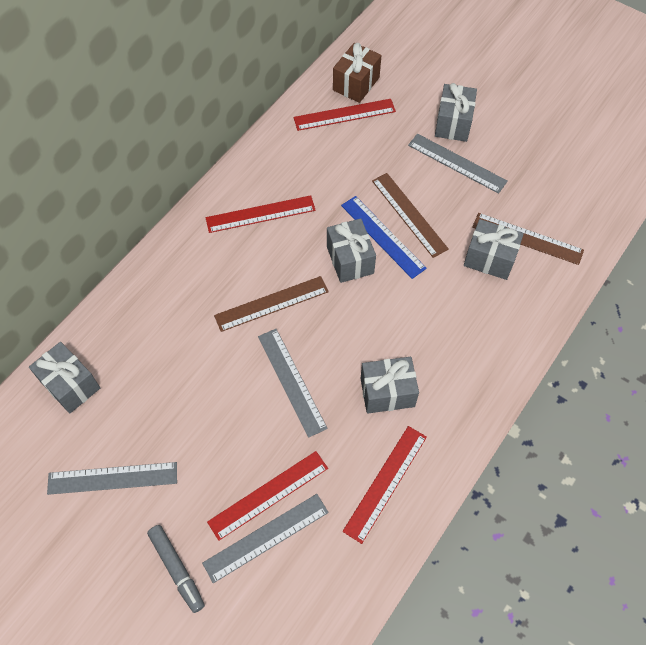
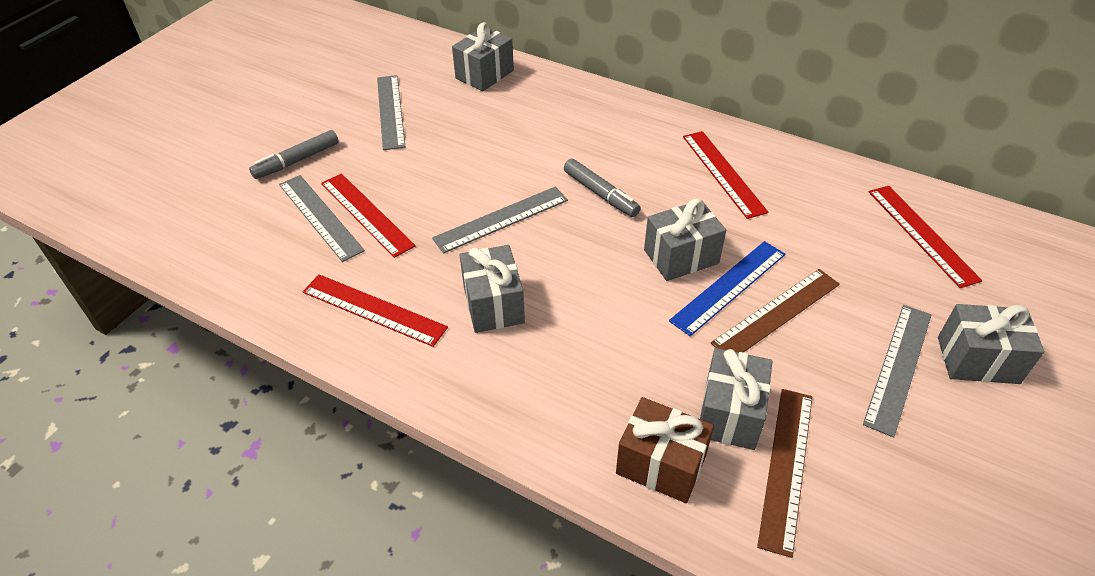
camera: 85 degrees right, 15 degrees down
brown ruler [214,276,329,332] -> grey marker [564,159,641,217]
brown gift [333,43,381,103] -> brown gift moved to [616,397,714,503]

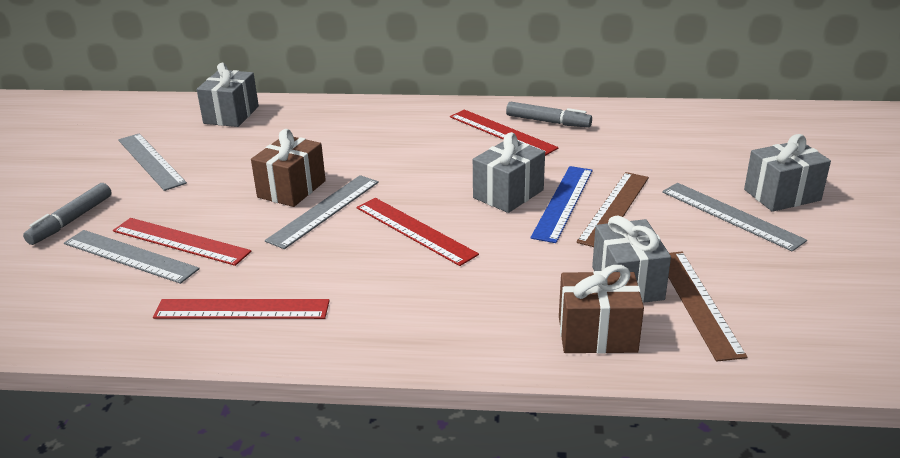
camera: 25 degrees left, 15 degrees down
grey gift [460,245,525,333] -> none
grey marker [564,159,641,217] -> grey marker moved to [506,102,592,128]
grey ruler [863,305,931,437] -> grey ruler turned 45 degrees counterclockwise [662,183,807,252]
red ruler [869,186,982,288] -> red ruler moved to [357,198,479,266]
none -> brown gift [251,129,326,207]

